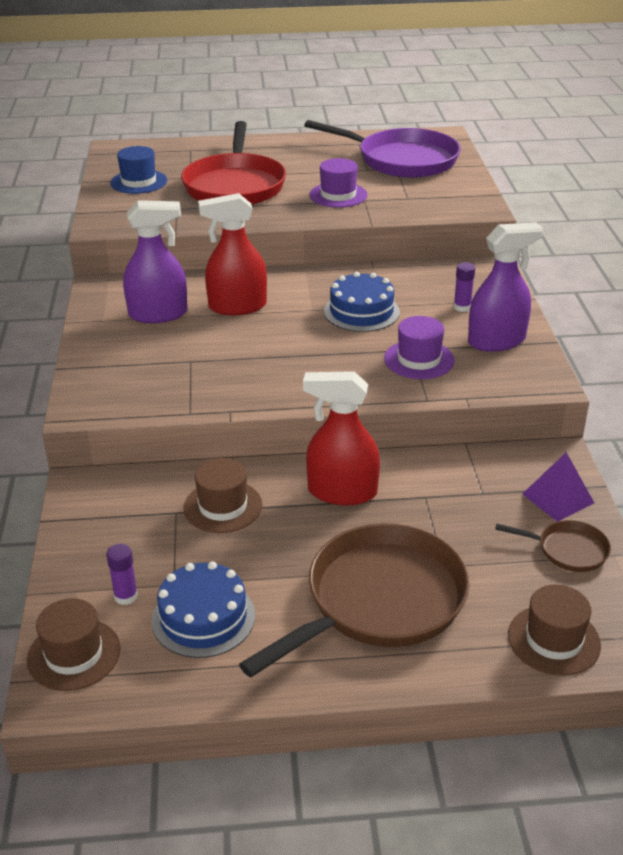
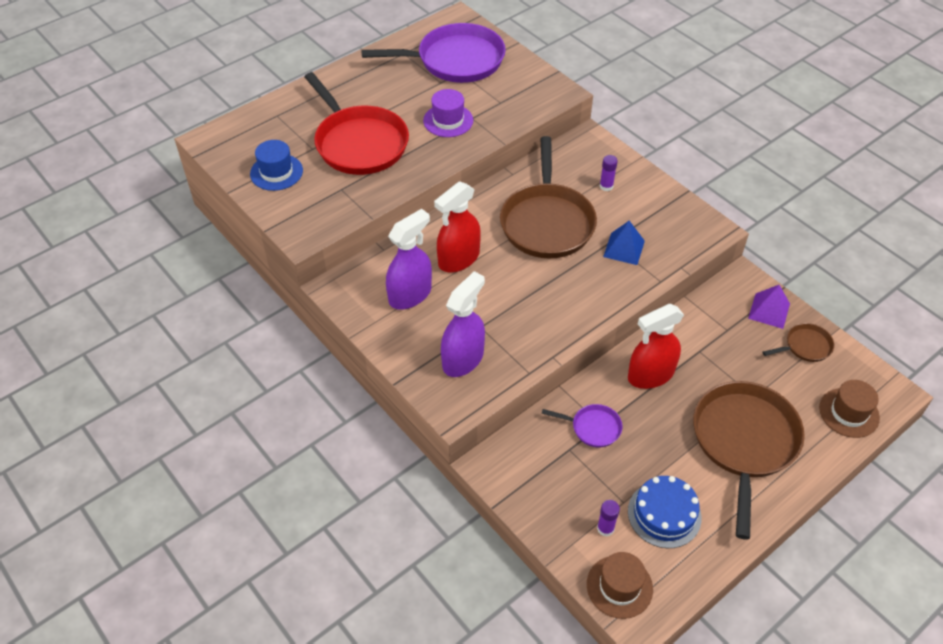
camera: 35 degrees left, 15 degrees up
brown hat [183,458,262,533] -> purple pan [541,404,623,447]
blue cake [324,272,400,332] -> brown pan [500,136,597,258]
purple hat [384,316,455,379] -> blue pyramid [603,221,645,265]
purple spray bottle [468,222,543,352] -> purple spray bottle moved to [441,271,485,377]

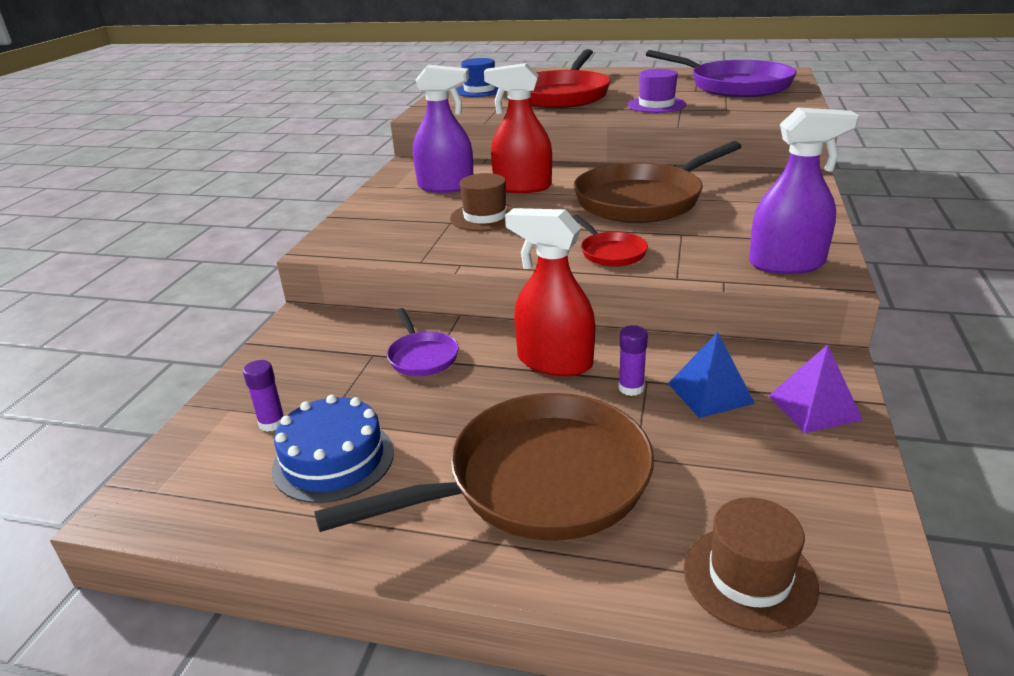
camera: 55 degrees right, 20 degrees down
purple spray bottle [441,271,485,377] -> purple spray bottle moved to [749,107,859,274]
brown hat [587,552,653,619] -> brown hat moved to [450,173,515,231]
purple glue stick [600,155,618,191] -> purple glue stick moved to [618,325,648,396]
blue pyramid [603,221,645,265] -> blue pyramid moved to [668,332,755,418]
brown pan [763,323,834,362] -> none
none -> red pan [573,215,648,267]

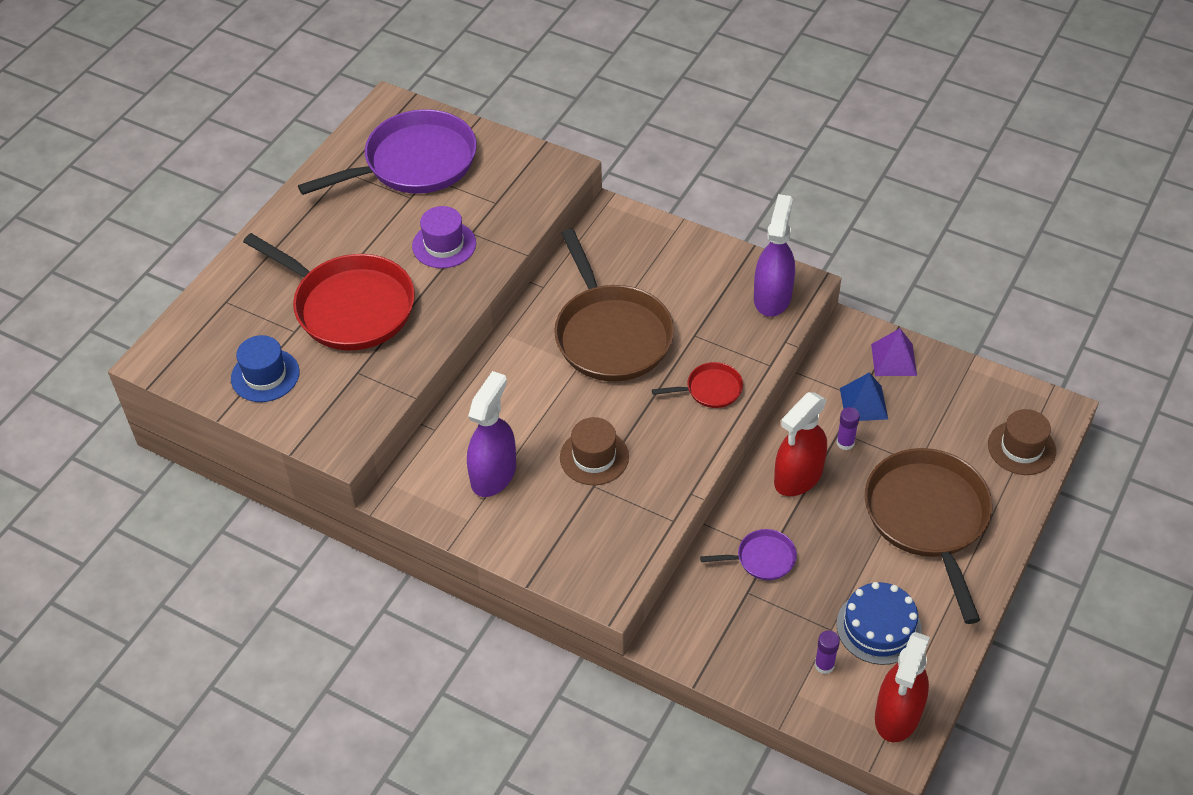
camera: 75 degrees left, 20 degrees up
red spray bottle [484,63,552,193] -> red spray bottle moved to [875,632,930,742]

